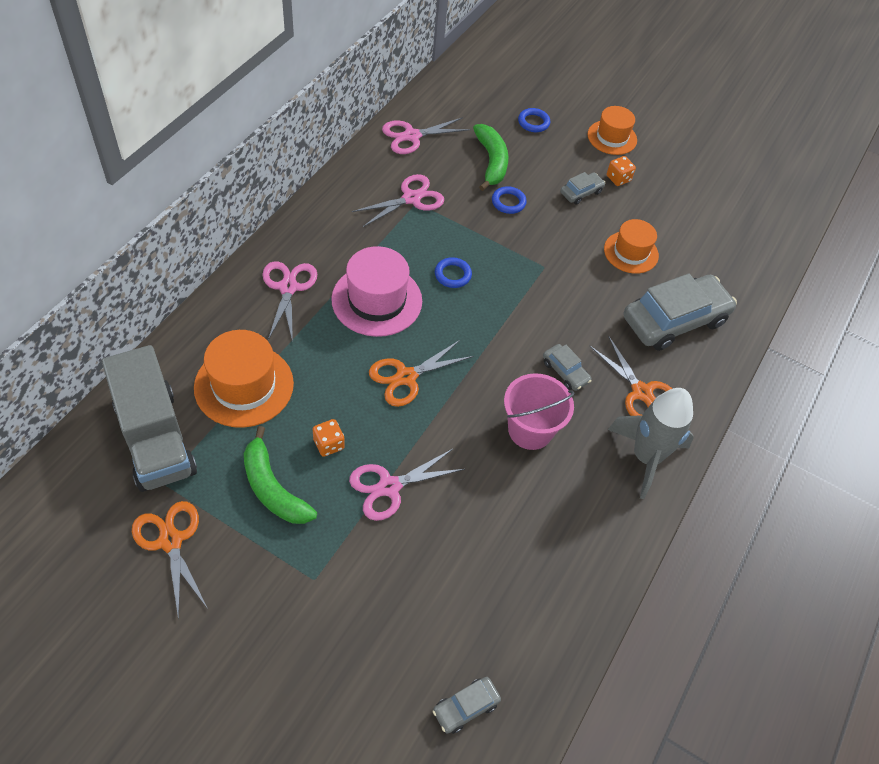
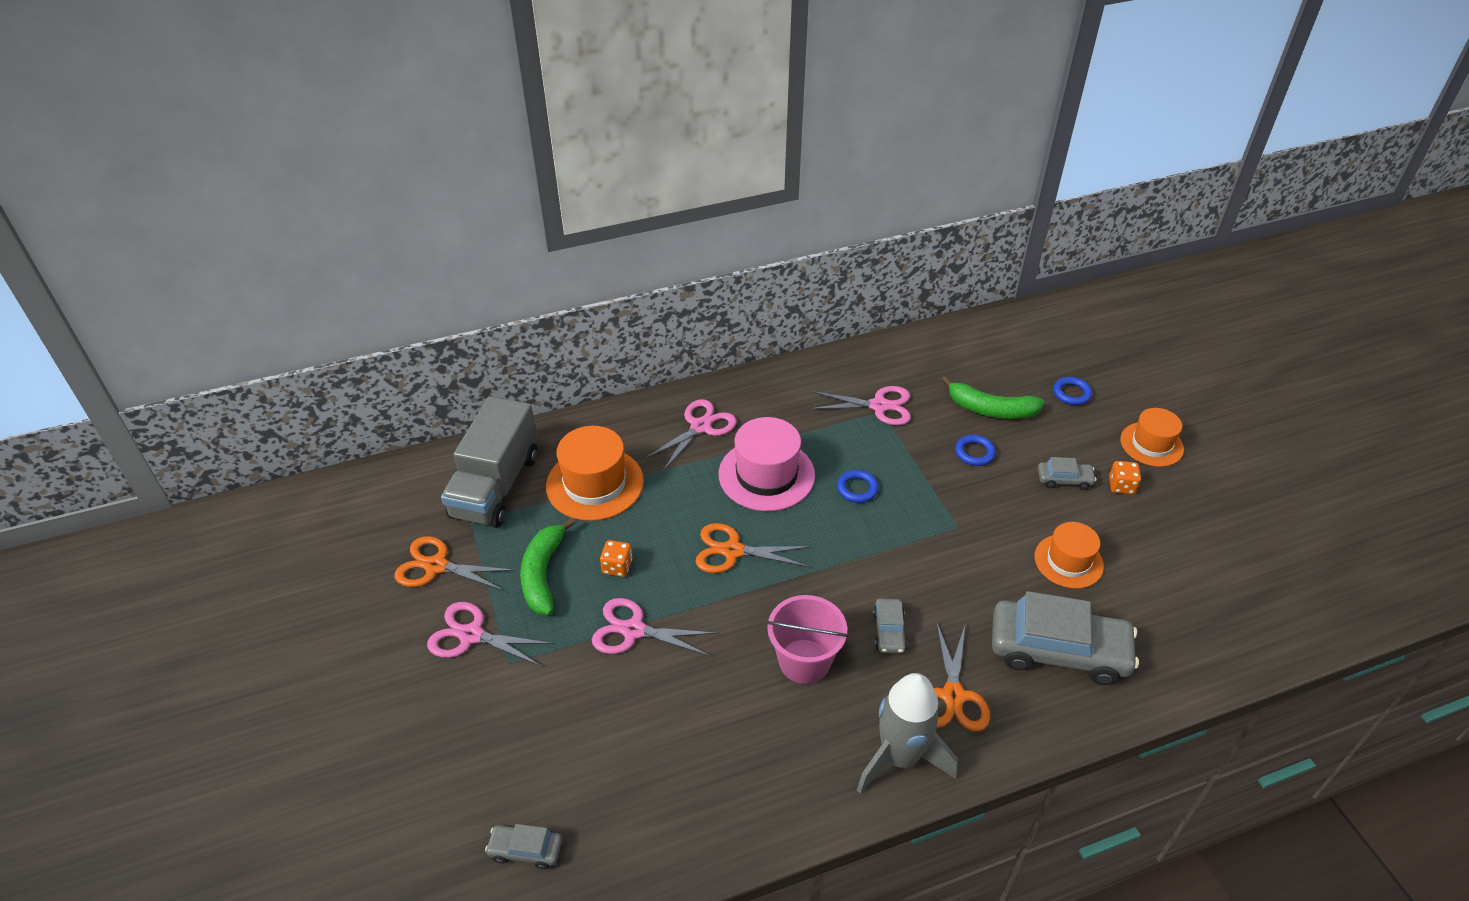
camera: 45 degrees right, 10 degrees down
orange scissors [132,501,208,620] -> orange scissors turned 90 degrees counterclockwise [394,536,515,591]
pink scissors [382,117,471,154] -> pink scissors moved to [427,602,554,667]
green banana [473,124,508,191] -> green banana turned 75 degrees clockwise [941,376,1045,419]

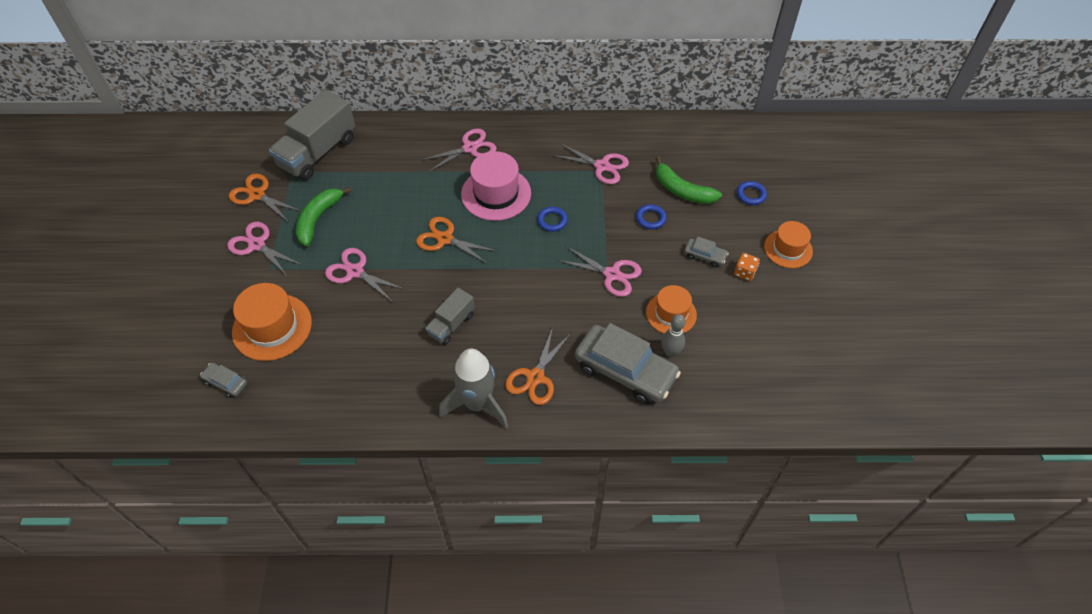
camera: 20 degrees right, 10 degrees up
orange hat [546,426,644,521] -> orange hat moved to [232,283,312,361]
orange dice [600,540,632,577] -> none
pink bucket [767,595,849,684] -> grey truck [425,288,475,345]
grey car [873,599,907,653] -> none
none -> pink scissors [557,246,642,297]
none -> grey bowling pin [661,314,686,357]

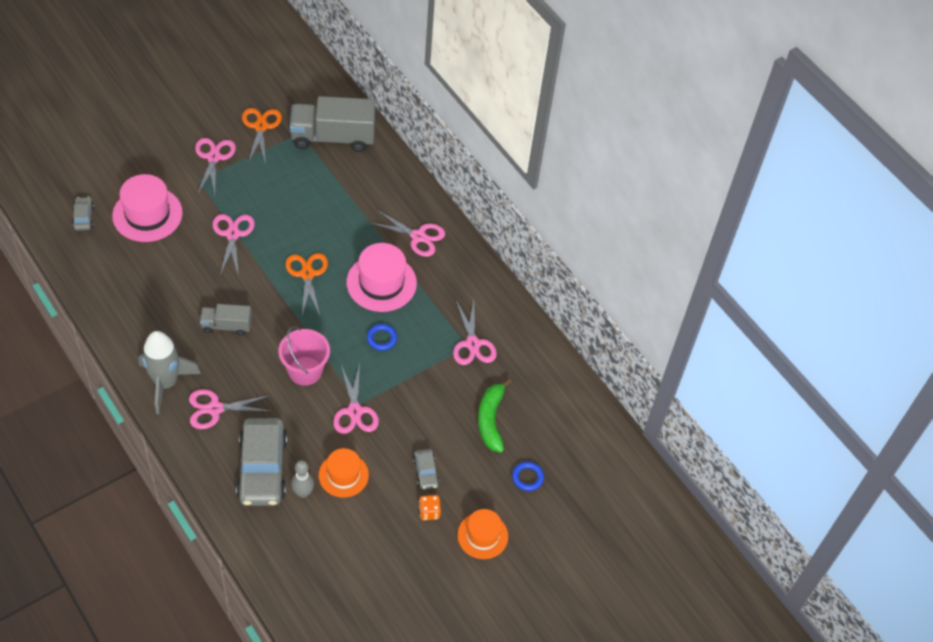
camera: 50 degrees right, 0 degrees up
orange hat [232,283,312,361] -> pink hat [112,174,183,242]
green banana [296,187,352,246] -> none
orange scissors [505,327,570,405] -> pink scissors [189,389,273,429]
blue ring [636,204,667,229] -> none
none -> pink bucket [278,327,330,386]

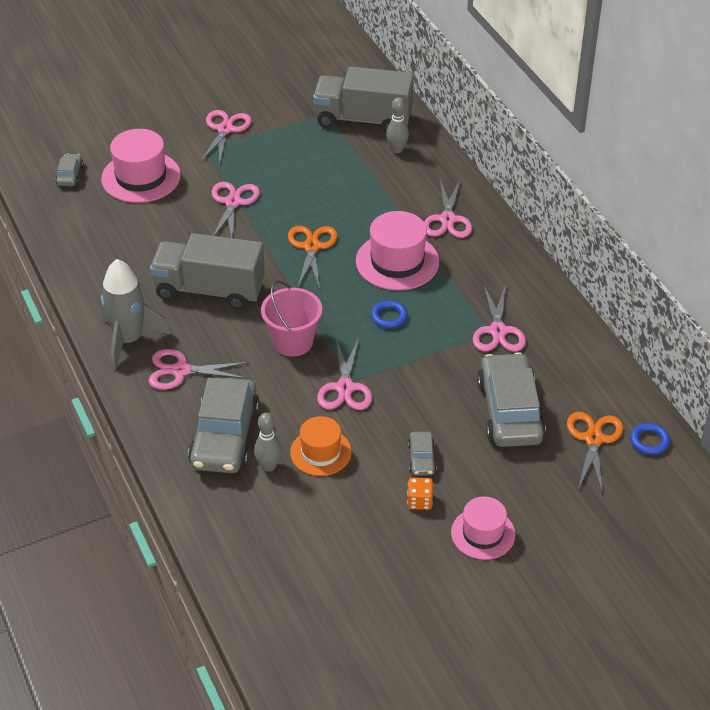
camera: 15 degrees right, 10 degrees down
grey truck [200,304,252,336] -> grey truck [150,233,265,310], size x1.87
orange scissors [242,108,282,164] -> orange scissors moved to [567,412,623,494]
pink scissors [370,210,445,257] -> pink scissors turned 60 degrees clockwise [424,180,472,238]
orange hat [457,509,508,559] -> pink hat [451,496,516,560]
green banana [478,378,512,453] -> grey car [477,352,546,447]
blue ring [512,462,544,491] -> blue ring moved to [630,423,670,455]
none -> grey bowling pin [386,97,409,153]

